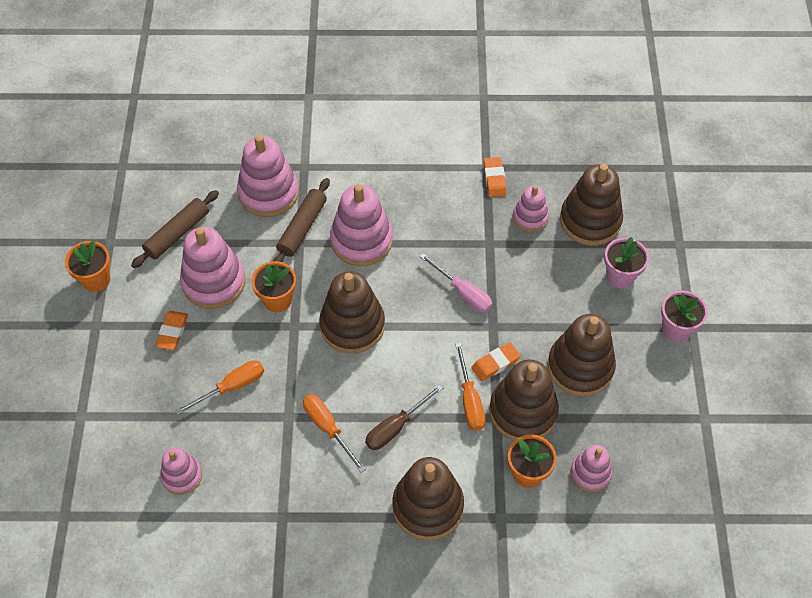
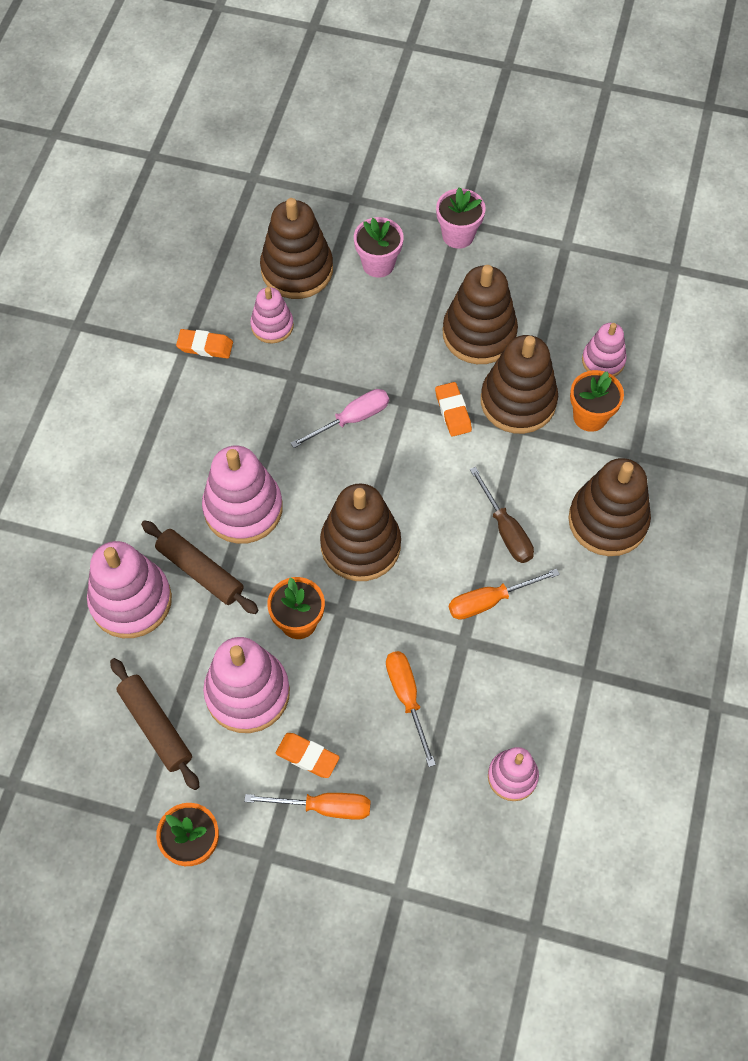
camera: 75 degrees left, 5 degrees up
orange screwdriver [455,343,485,431] -> orange screwdriver moved to [244,793,371,820]

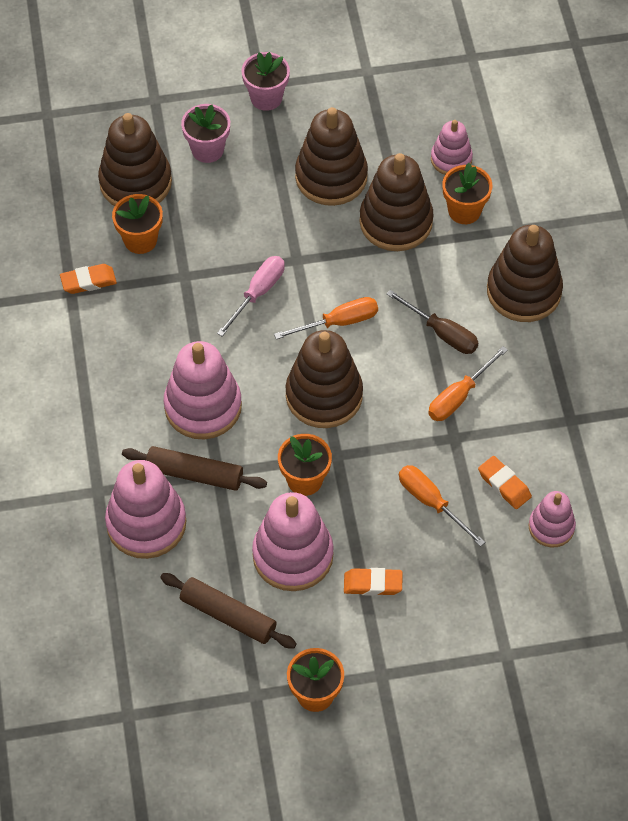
camera: 25 degrees left, 5 degrees down
orange screwdriver [244,793,371,820] -> orange screwdriver moved to [274,297,378,339]
pink stacking toy [250,287,294,343] -> orange flower pot [112,194,163,254]
orange eraser [435,382,472,436] -> orange eraser moved to [478,456,532,509]

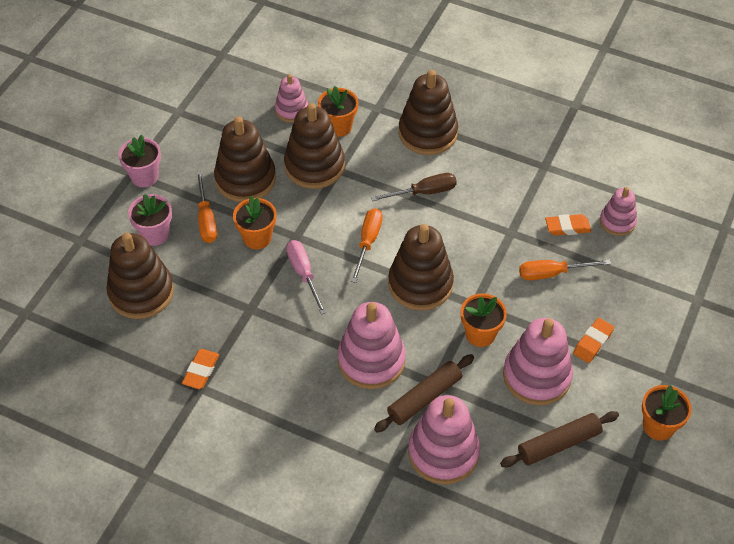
camera: 55 degrees left, 5 degrees down
orange flower pot [112,194,163,254] -> orange flower pot moved to [233,196,276,249]
orange screwdriver [428,346,508,421] -> orange screwdriver moved to [196,171,217,243]

